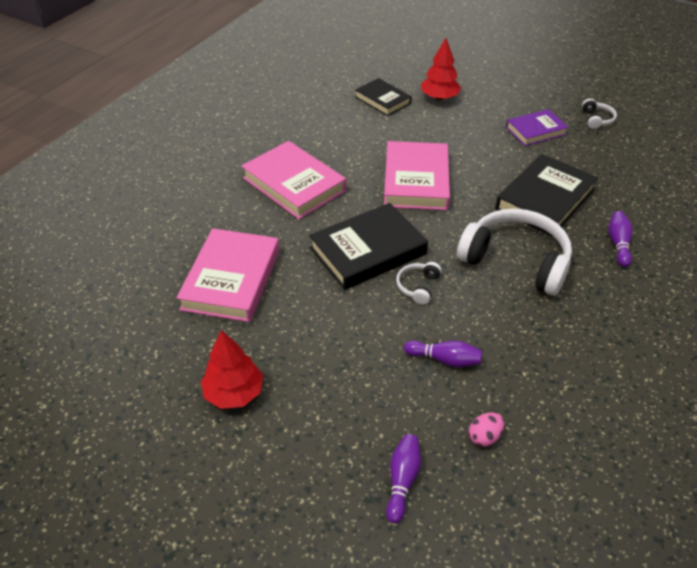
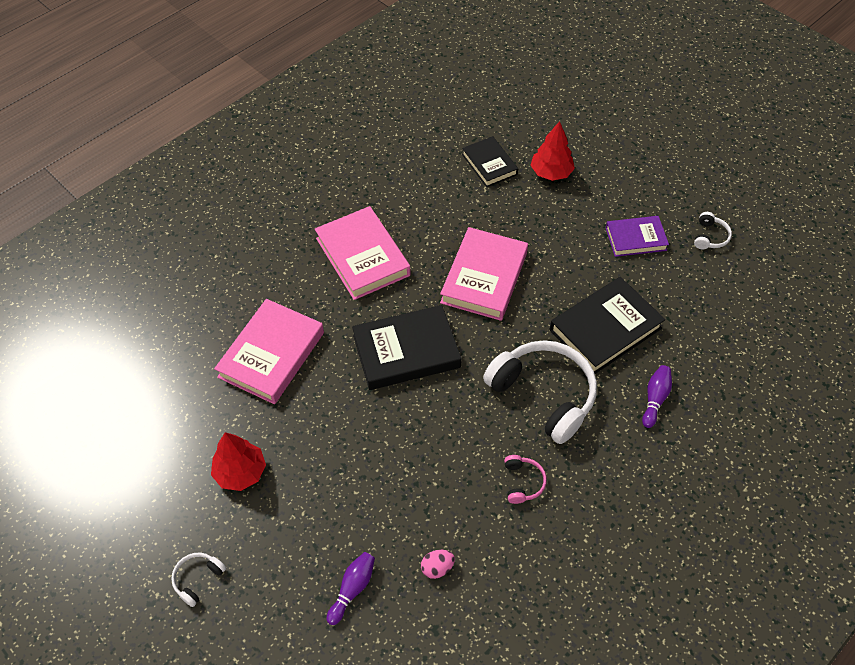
camera: 15 degrees right, 10 degrees up
white headphones [396,262,441,304] -> white headphones moved to [171,553,226,607]
purple bowling pin [404,341,482,367] -> none
none -> pink headphones [504,455,547,504]

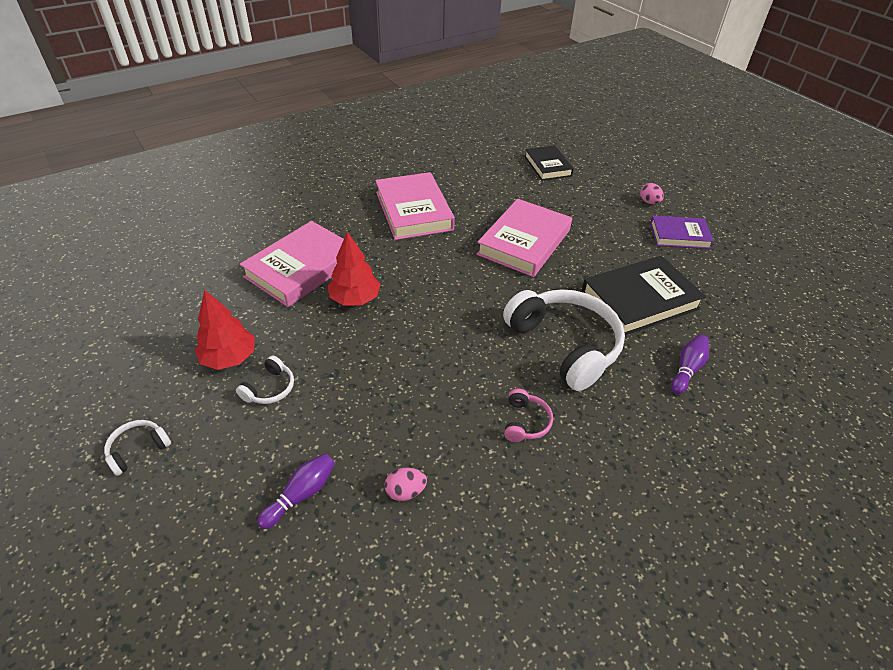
camera: 10 degrees right, 10 degrees down
black book [352,305,461,390] -> none
red tree [530,121,575,181] -> red tree moved to [328,231,381,306]
white headphones [694,212,732,249] -> white headphones moved to [236,355,294,404]
none -> pink egg [640,183,664,204]

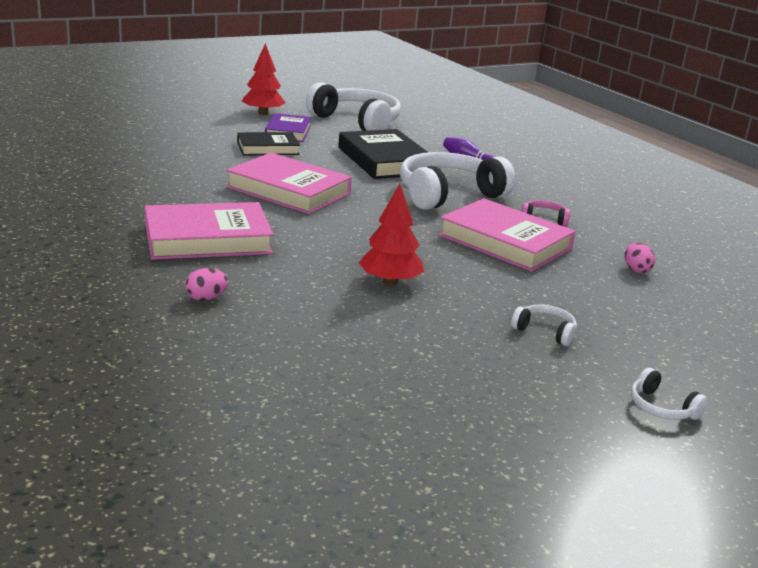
camera: 90 degrees left, 20 degrees down
red tree [194,290,255,370] -> red tree moved to [242,43,286,115]
pink book [240,221,344,307] -> pink book moved to [438,198,576,272]
purple bowling pin [257,453,335,529] -> none
black book [524,145,574,180] -> black book moved to [237,132,300,156]
pink egg [640,183,664,204] -> pink egg moved to [185,268,229,301]
none -> white headphones [306,82,401,131]

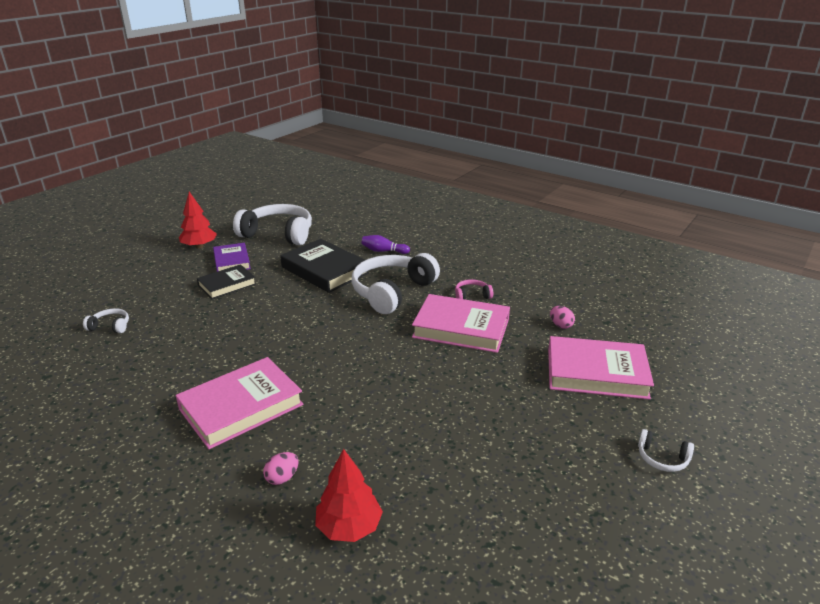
camera: 20 degrees left, 5 degrees up
pink book [226,153,352,214] -> pink book moved to [548,336,654,400]
red tree [359,184,424,285] -> red tree moved to [315,449,383,542]
white headphones [511,305,577,346] -> white headphones moved to [83,308,129,333]

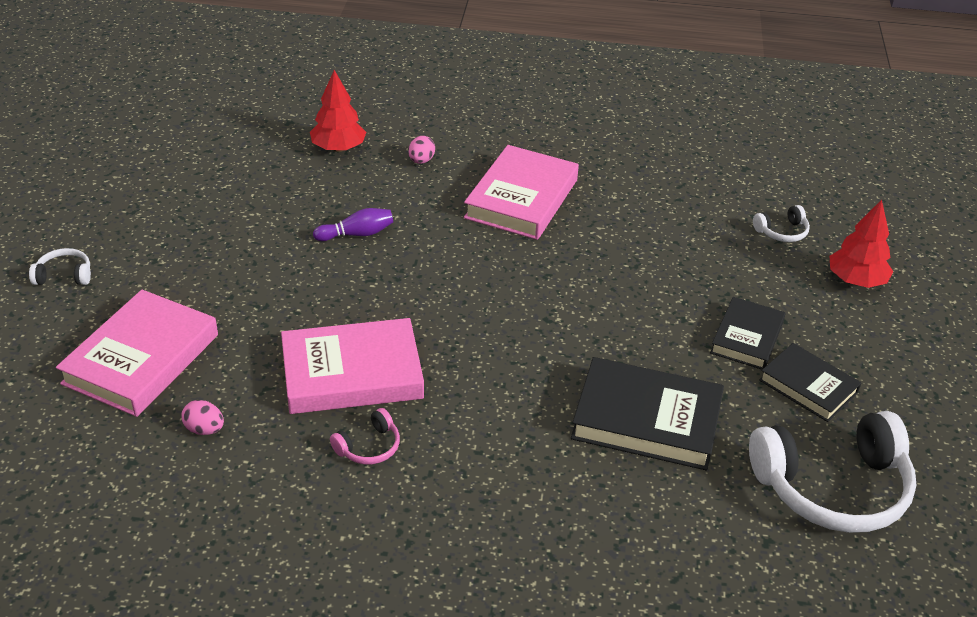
camera: 150 degrees right, 10 degrees up
red tree [179,192,217,249] -> red tree moved to [830,200,893,288]
purple book [213,243,251,272] -> black book [759,343,861,422]
white headphones [351,253,440,314] -> none
purple bowling pin [361,235,410,254] -> purple bowling pin moved to [313,208,393,241]
pink book [548,336,654,400] -> pink book turned 45 degrees counterclockwise [56,290,218,417]

